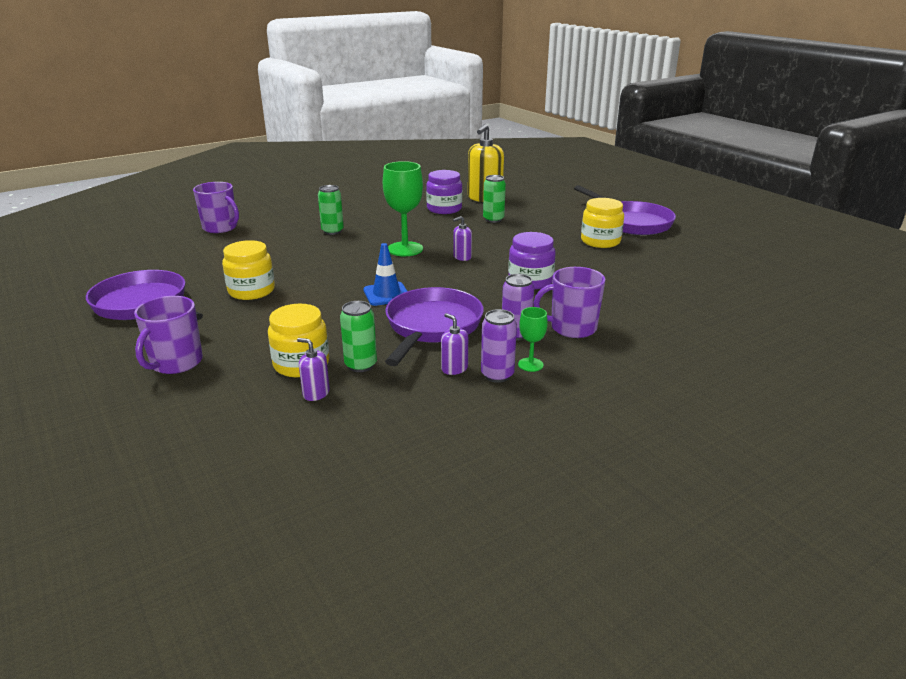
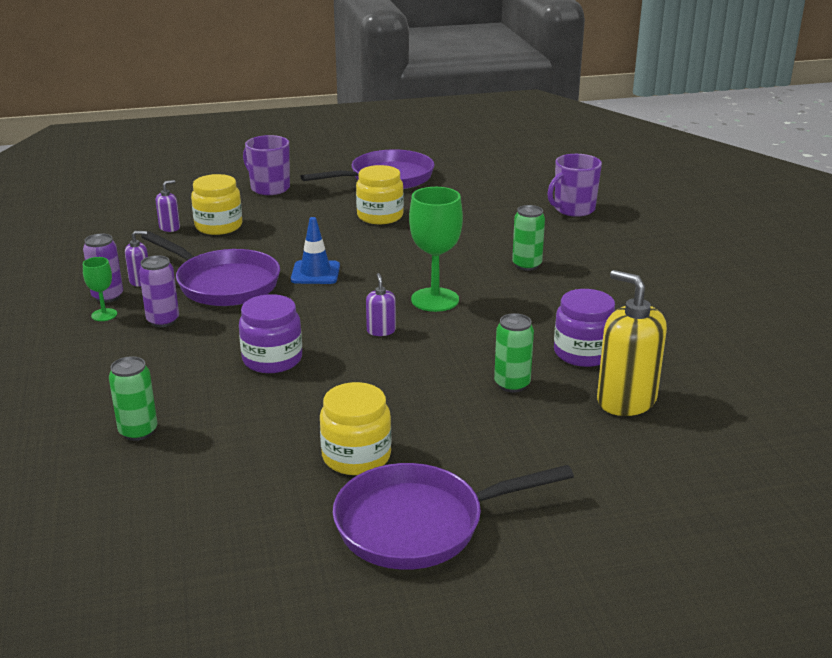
camera: 110 degrees right, 0 degrees up
green can [340,301,377,372] -> green can moved to [109,356,157,441]
purple mug [533,267,606,338] -> none

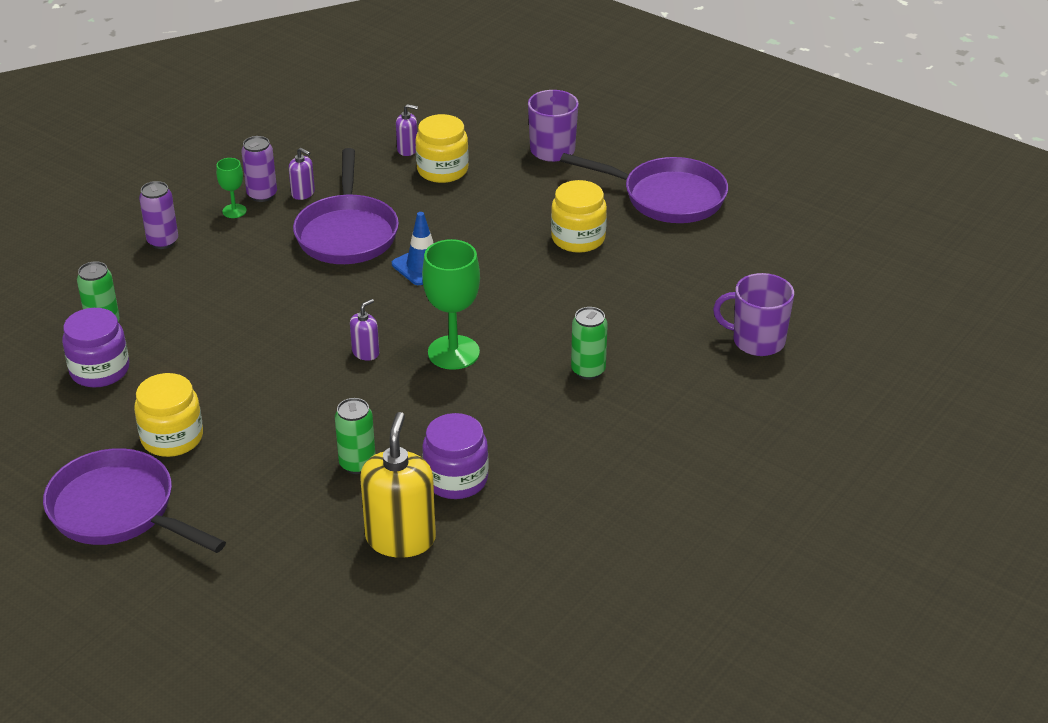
camera: 50 degrees right, 10 degrees up
purple can [139,255,179,327] -> purple can moved to [139,181,178,249]
purple jar [239,294,302,373] -> purple jar moved to [62,308,129,388]

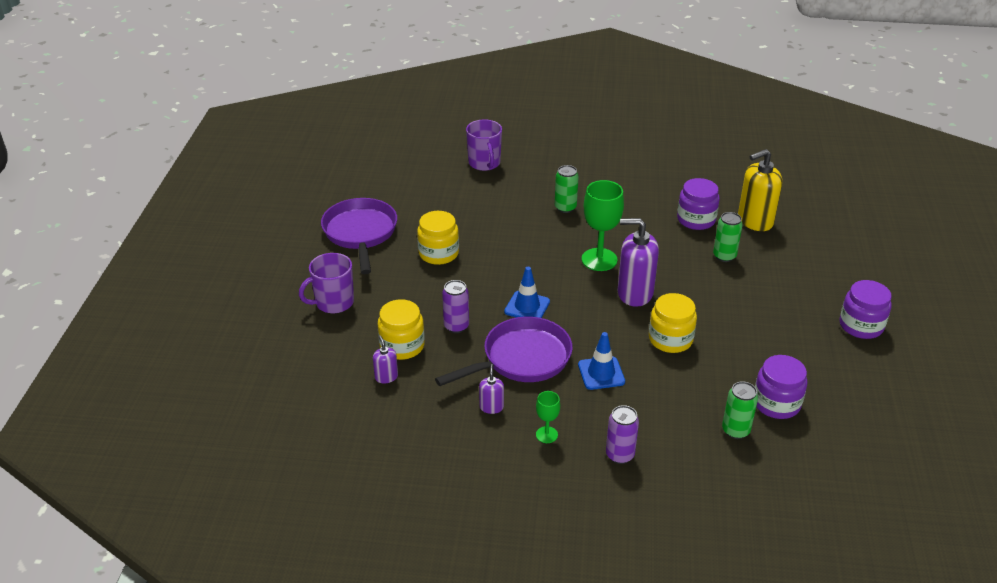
camera: 120 degrees left, 0 degrees up
purple pan [43,448,226,553] -> purple jar [839,280,892,339]
yellow jar [134,373,203,457] -> yellow jar moved to [649,293,697,353]
purple can [241,136,277,202] -> purple can moved to [442,280,469,333]
purple soap dispenser [350,299,379,361] -> purple soap dispenser [618,218,659,307], size x2.08
none -> blue traffic cone [578,332,625,390]

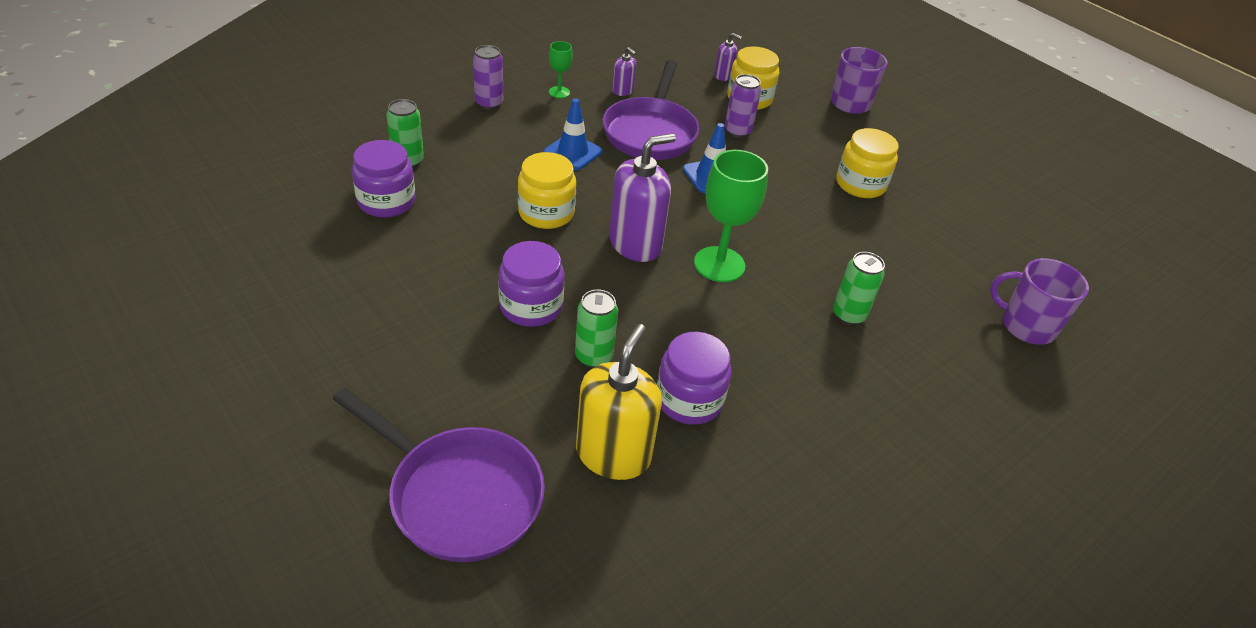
camera: 130 degrees right, 5 degrees up
purple pan [321,198,397,274] -> purple pan moved to [333,388,545,562]
purple jar [839,280,892,339] -> purple jar moved to [498,241,565,327]

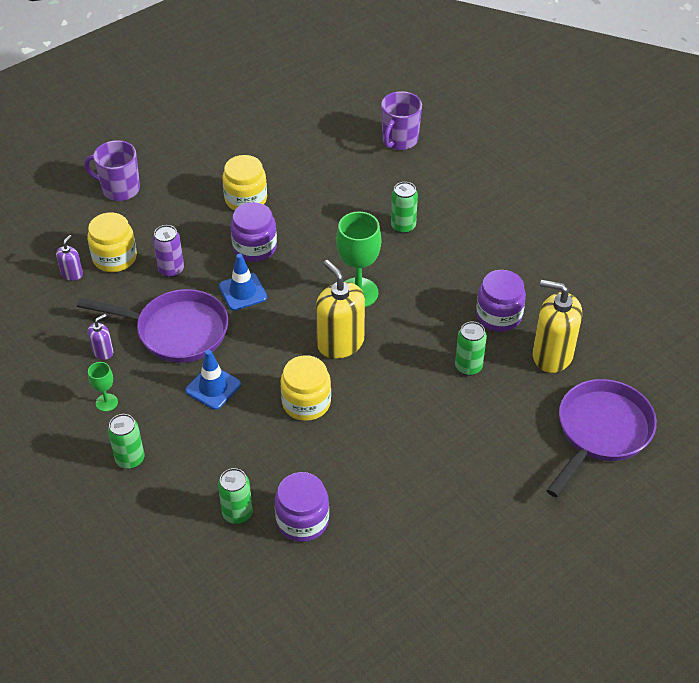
camera: 85 degrees left, 5 degrees up
purple can [473,45,503,110] -> green can [108,414,144,469]
purple jar [498,241,565,327] -> purple jar moved to [231,202,277,262]
purple soap dispenser [609,133,676,262] -> yellow soap dispenser [316,260,365,359]

